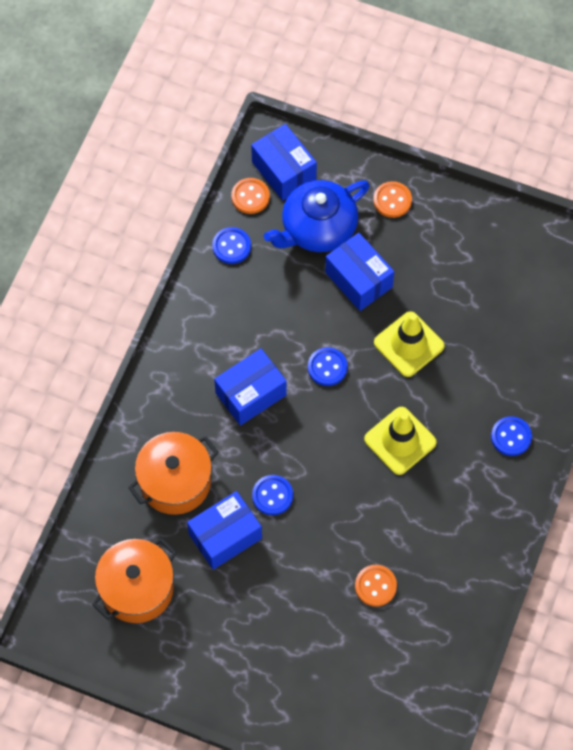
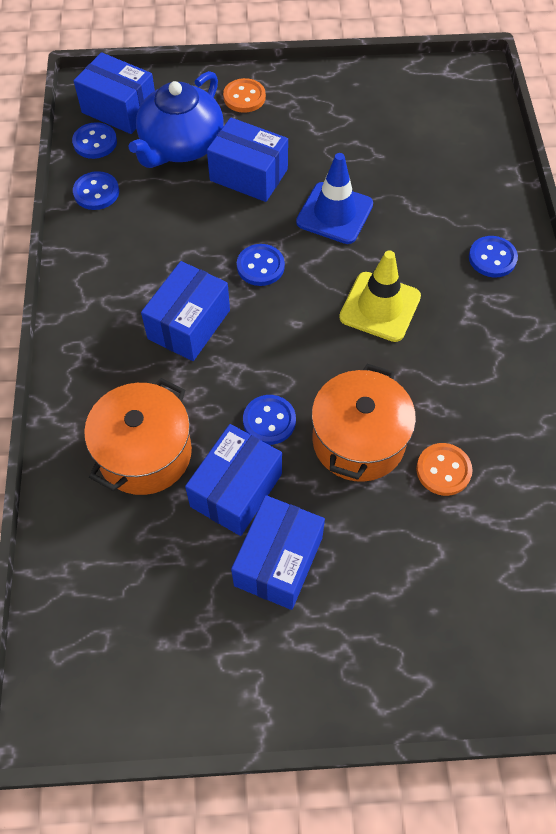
camera: 25 degrees left, 5 degrees down
orange pot [92,538,177,623] -> orange pot moved to [311,364,416,482]
orange button [231,178,270,214] -> blue button [72,122,117,159]
yellow traffic cone [374,311,445,377] -> blue traffic cone [296,153,373,244]
none -> blue box [231,495,325,610]

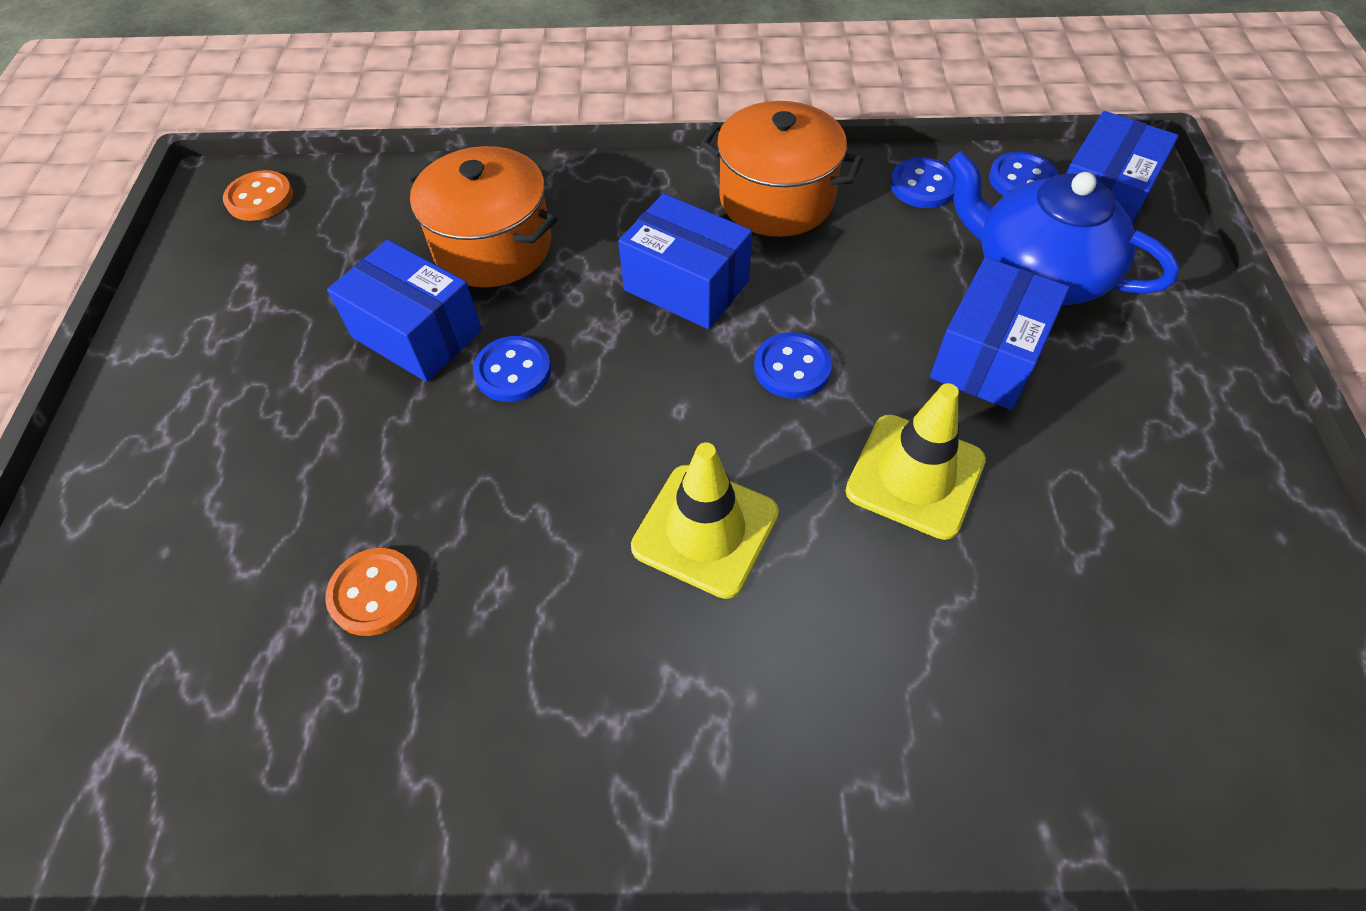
camera: 95 degrees right, 5 degrees down
orange button [223,78,266,113] -> orange button moved to [223,170,293,221]
blue box [231,495,325,610] -> none
blue traffic cone [296,153,373,244] -> yellow traffic cone [845,383,986,540]
orange pot [311,364,416,482] -> orange pot moved to [701,101,863,237]
blue button [469,236,518,277] -> none

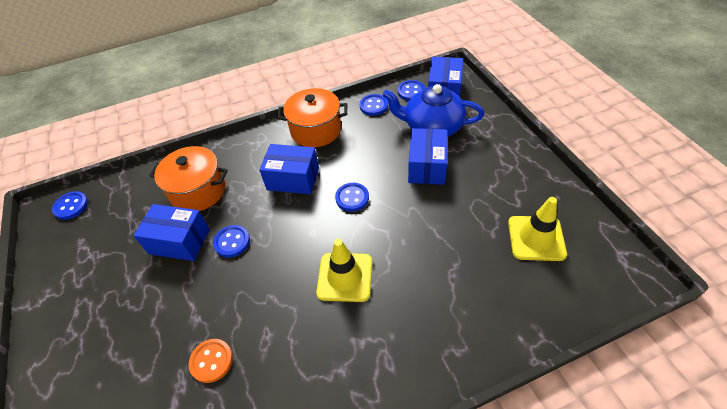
camera: 20 degrees left, 5 degrees down
orange button [223,170,293,221] -> blue button [52,191,88,220]
yellow traffic cone [845,383,986,540] -> yellow traffic cone moved to [508,197,567,261]

